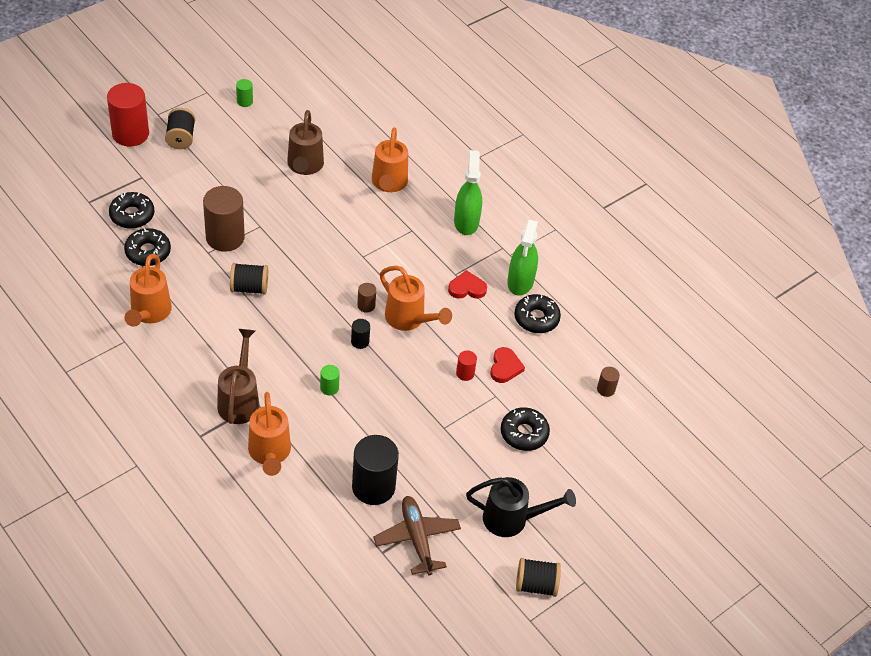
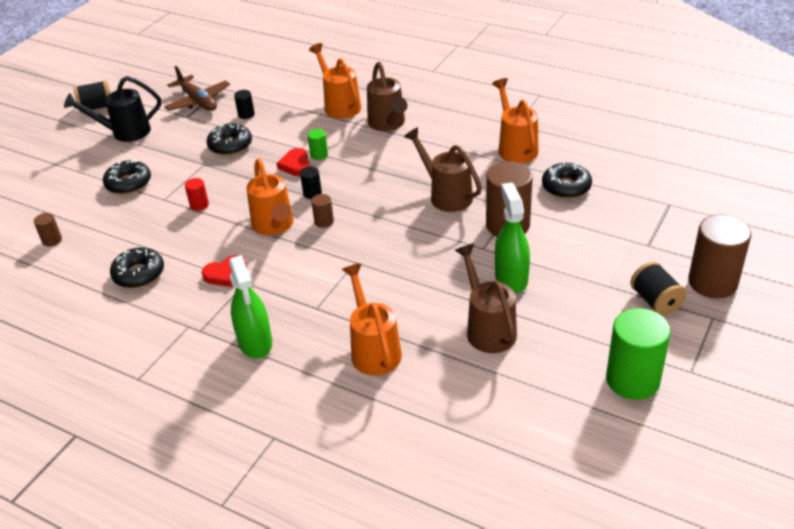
camera: 165 degrees right, 10 degrees down
red cylinder [107,83,149,147] -> brown cylinder [688,215,751,298]
black donut [109,192,155,229] -> black donut moved to [207,124,252,155]
black spool [230,263,268,295] -> brown watering can [404,127,482,212]
green cylinder [236,79,253,107] -> green cylinder [606,308,671,400], size x2.20
black cylinder [352,435,399,505] -> black cylinder [234,90,255,119], size x0.45
orange watering can [380,266,452,331] -> orange watering can turned 135 degrees counterclockwise [246,159,294,235]
red heart [490,347,525,383] -> red heart moved to [277,148,310,176]
green spray bottle [507,220,538,296] -> green spray bottle moved to [495,182,530,293]

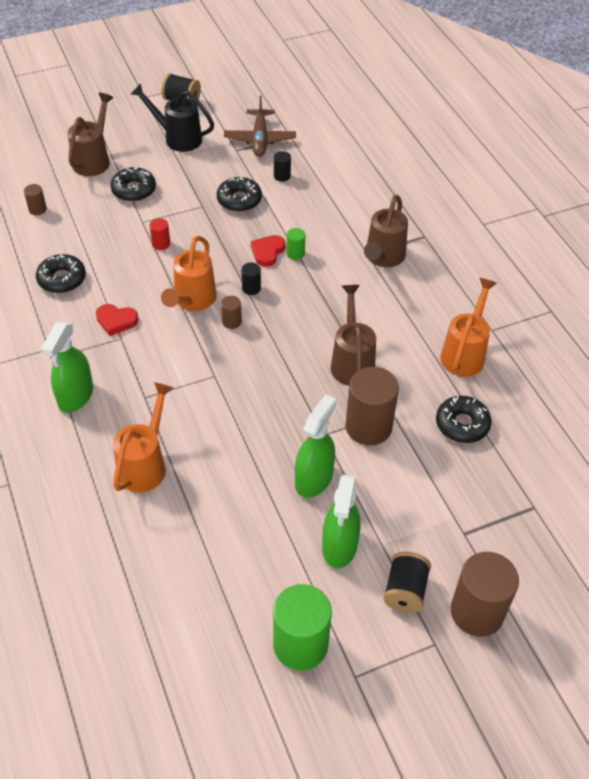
camera: 35 degrees right, 10 degrees up
orange watering can [309,43,361,119] -> none
brown watering can [455,244,517,353] -> brown watering can moved to [68,93,114,176]
none -> green spray bottle [322,475,361,568]

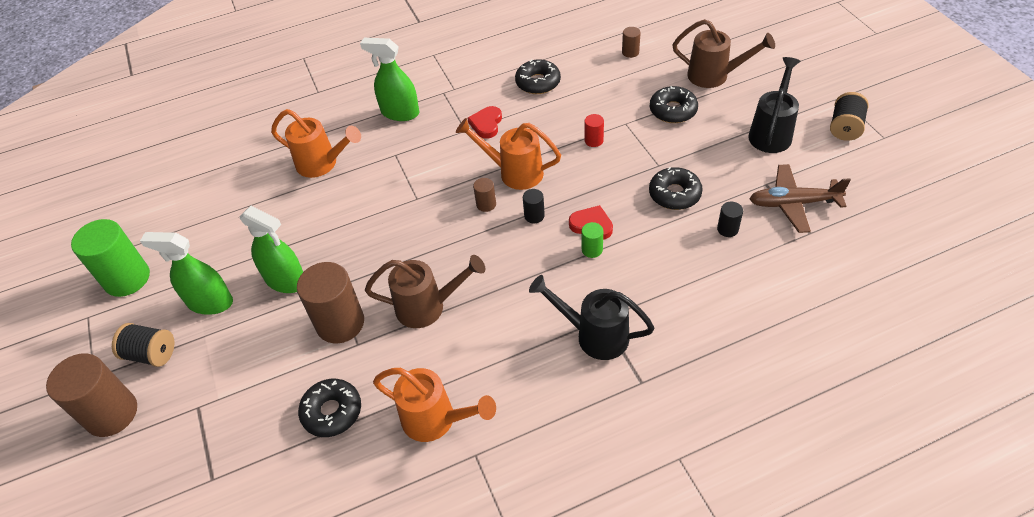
camera: 95 degrees right, 0 degrees up
brown watering can [364,195,408,267] -> black watering can [529,275,655,360]

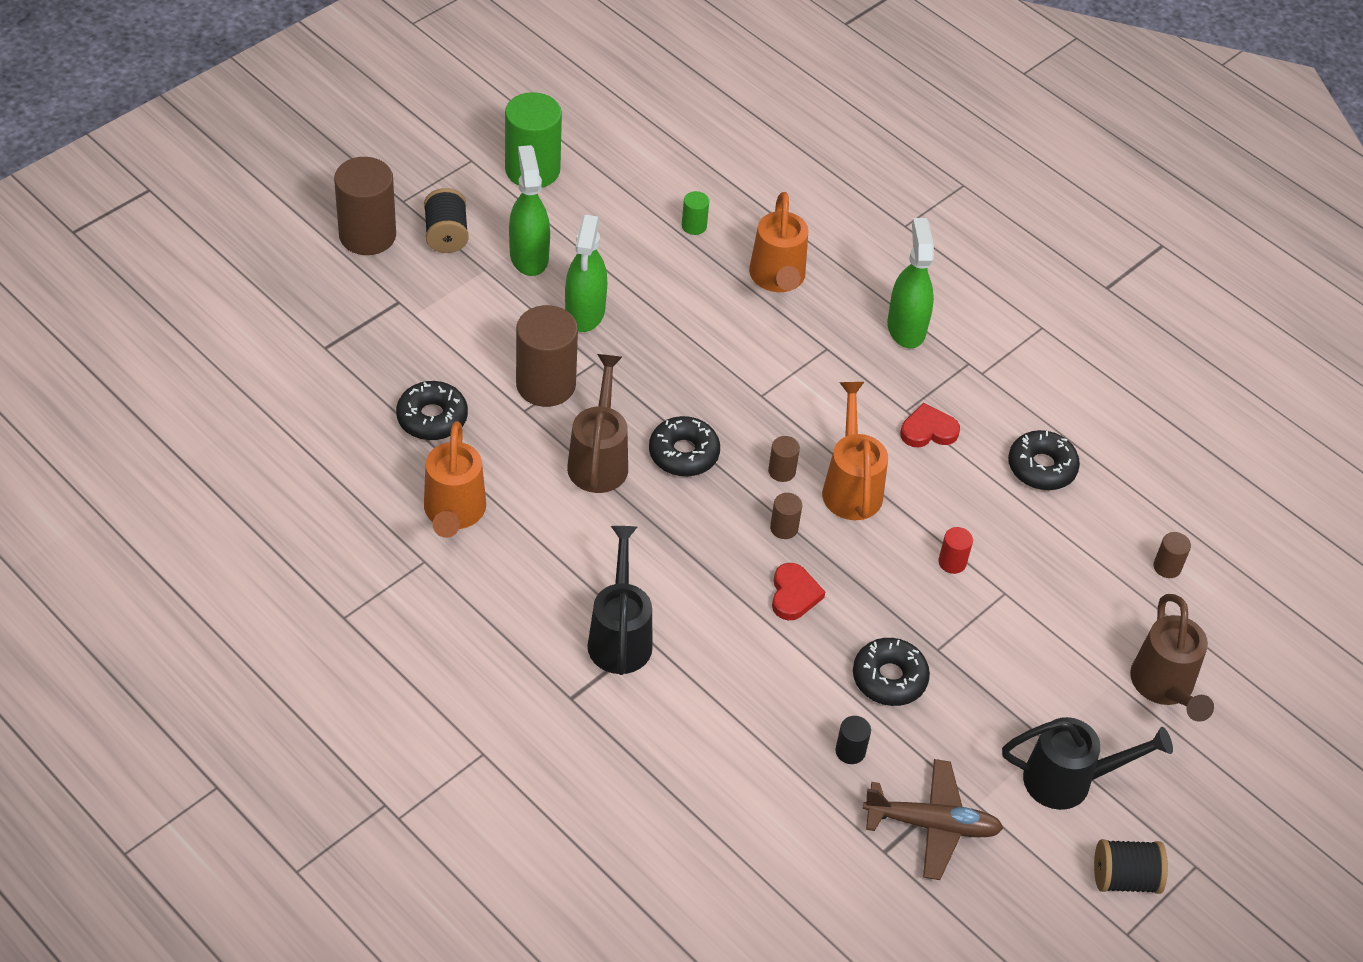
camera: 60 degrees right, 0 degrees up
brown watering can [365,255,485,328] -> brown watering can turned 150 degrees counterclockwise [567,354,628,493]
black cylinder [523,189,545,223] -> brown cylinder [770,493,802,539]
green cylinder [581,222,603,258] -> green cylinder moved to [682,191,709,235]
black donut [650,86,698,123] -> black donut moved to [649,416,720,477]
brown plane [749,164,851,233] -> brown plane turned 120 degrees clockwise [863,759,1003,880]

